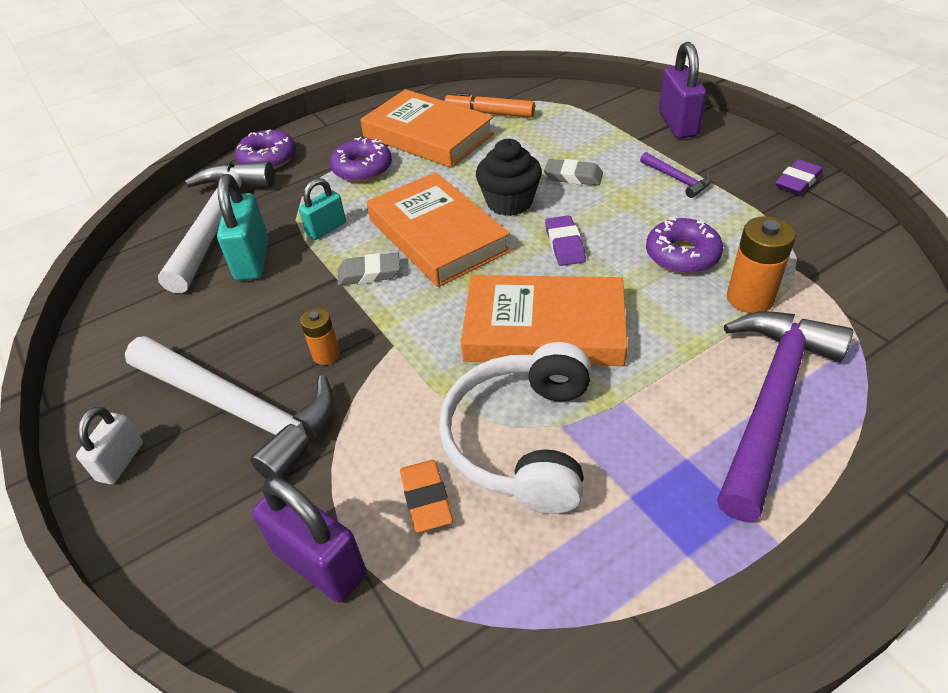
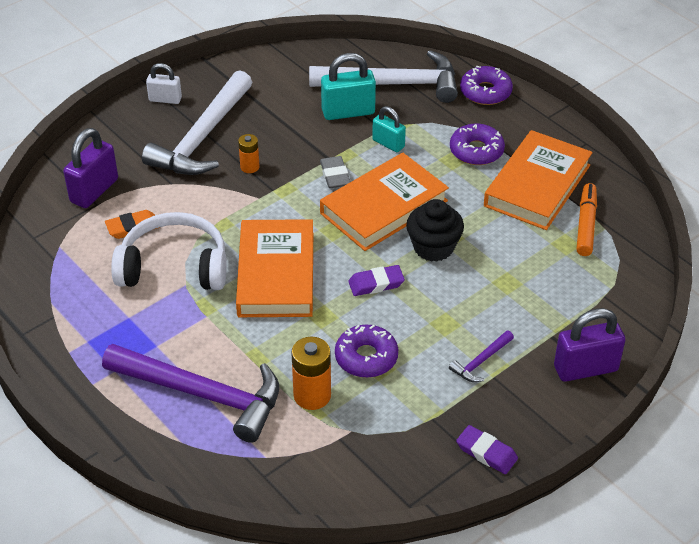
camera: 80 degrees right, 0 degrees up
grey eraser [544,159,603,186] -> none

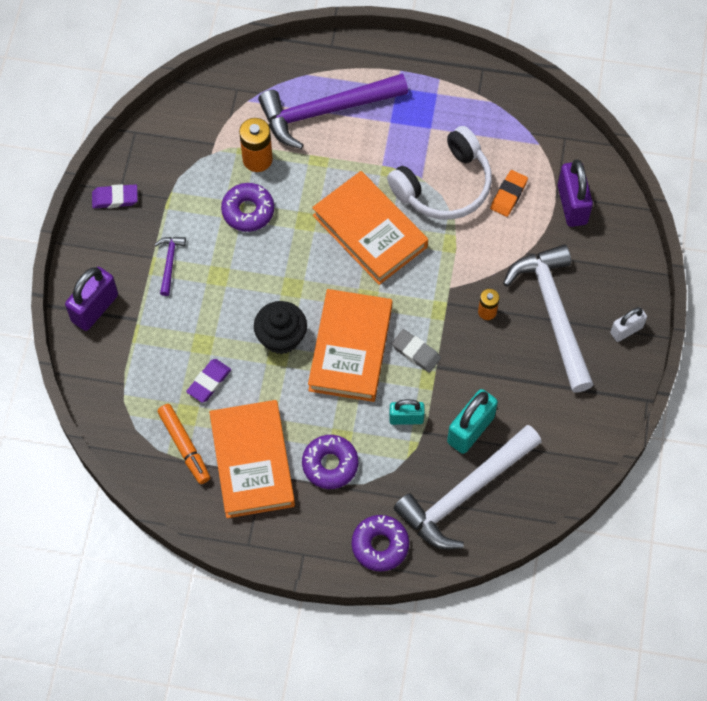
camera: 140 degrees right, 20 degrees up
purple eraser [348,265,405,296] -> purple eraser moved to [186,359,231,403]

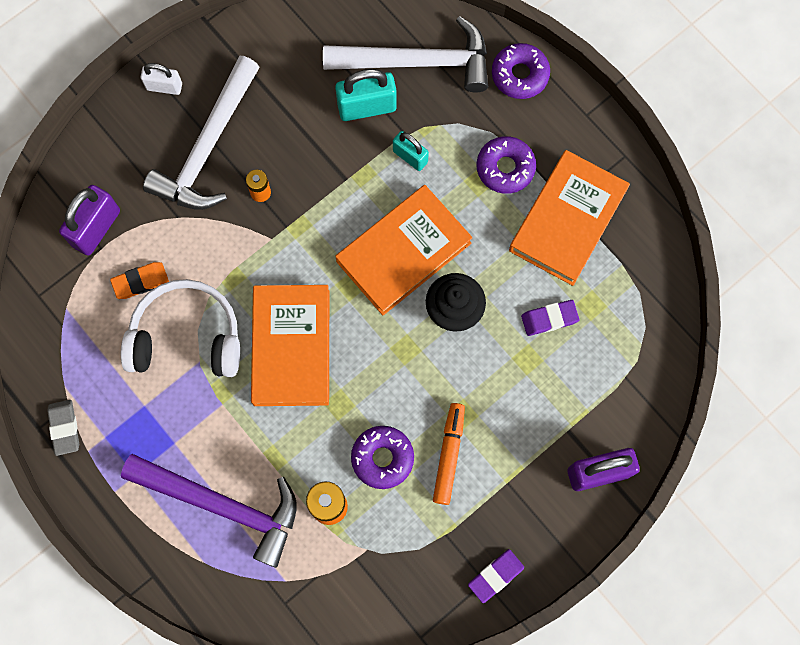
camera: 140 degrees left, 10 degrees up
purple eraser [92,184,138,208] -> purple eraser turned 75 degrees counterclockwise [468,549,524,603]
purple hammer [154,237,186,296] -> none
orange marker [157,404,210,484] -> orange marker moved to [433,403,465,505]
grey eraser [392,329,441,373] -> grey eraser moved to [47,400,79,456]

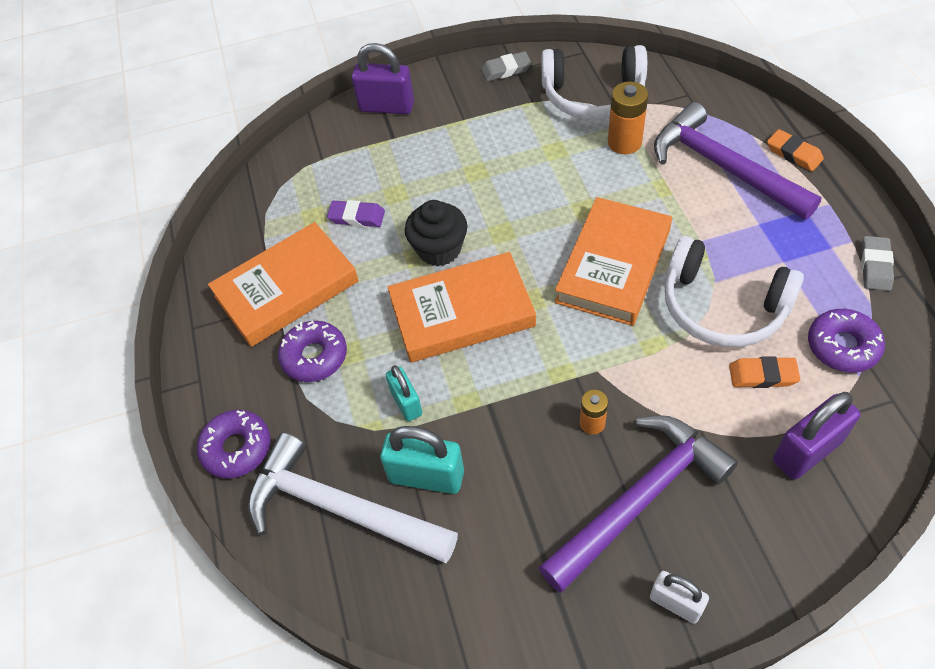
camera: 150 degrees left, 20 degrees down
white hammer [143,56,260,210] -> purple hammer [538,415,738,593]
purple donut [351,426,414,489] -> purple donut moved to [808,309,885,373]
orange marker [433,403,465,505] -> none
purple eraser [468,549,524,603] -> grey eraser [481,51,531,81]
none -> white headphones [542,45,647,120]
none -> orange eraser [767,129,824,171]

